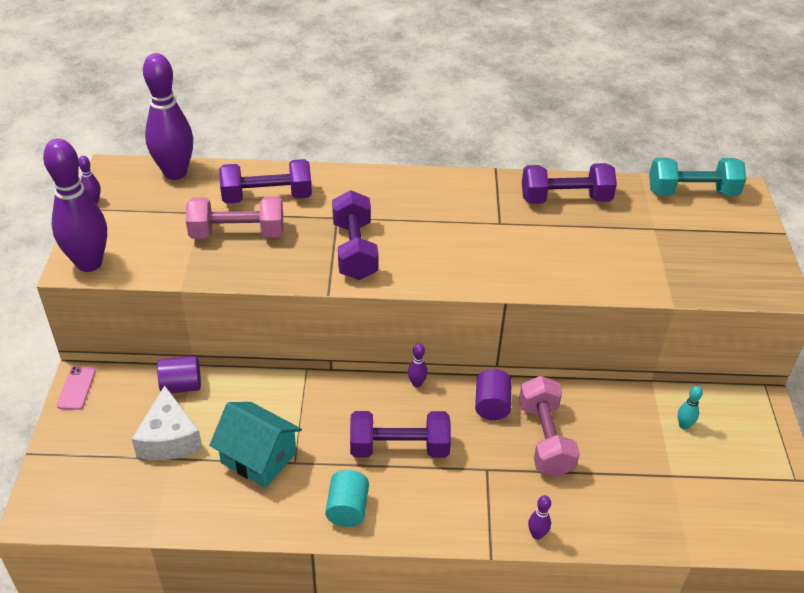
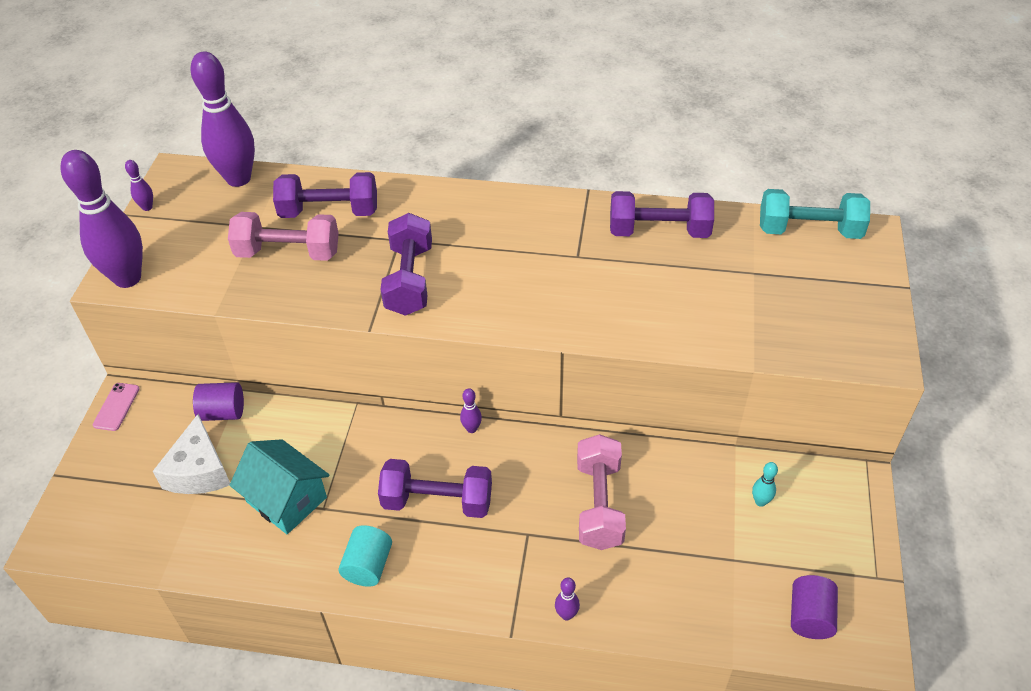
camera: 10 degrees right, 5 degrees up
purple cylinder [475,369,511,420] -> purple cylinder moved to [791,575,838,639]

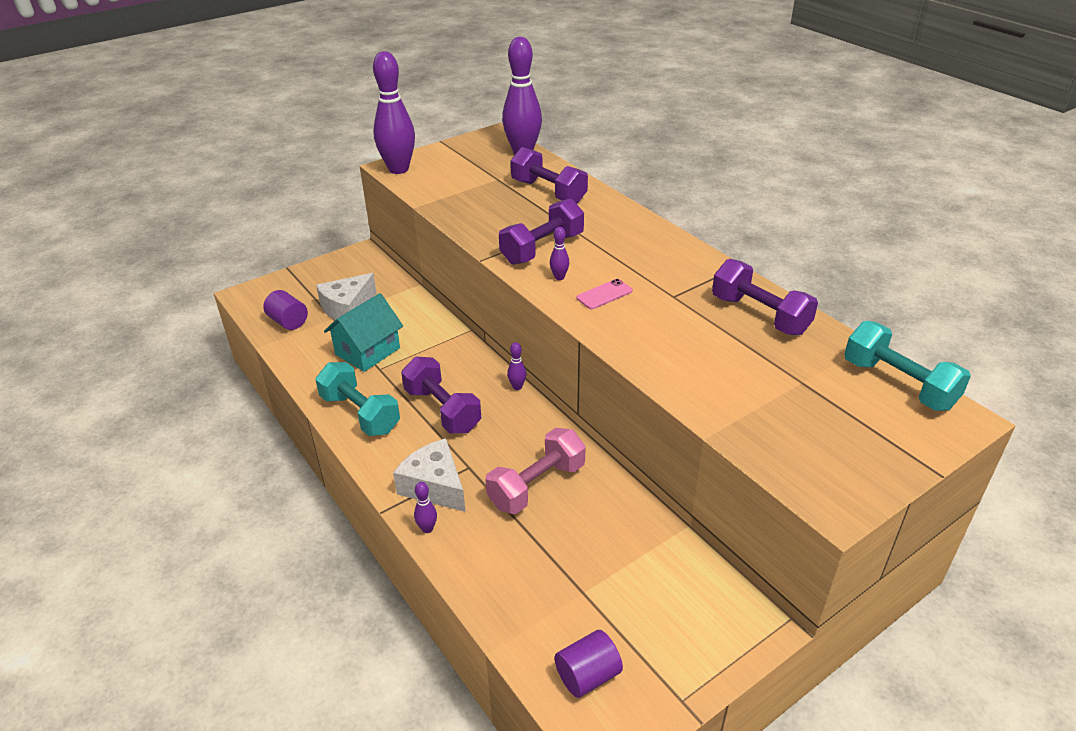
camera: 45 degrees right, 10 degrees down
pink phone [93,383,139,431] -> pink phone moved to [577,279,633,309]
purple bowling pin [125,160,153,211] -> purple bowling pin moved to [550,227,569,280]
purple cylinder [193,382,244,421] -> purple cylinder moved to [263,290,308,330]
pink dumbbell [228,212,339,261] -> none
turquoise house [230,439,329,534] -> turquoise house turned 45 degrees clockwise [324,293,403,372]
turquoise cylinder [339,525,392,587] -> turquoise dumbbell [315,362,400,436]
turquoise bowling pin [752,462,778,507] -> none
none -> white cheese [393,438,466,512]

